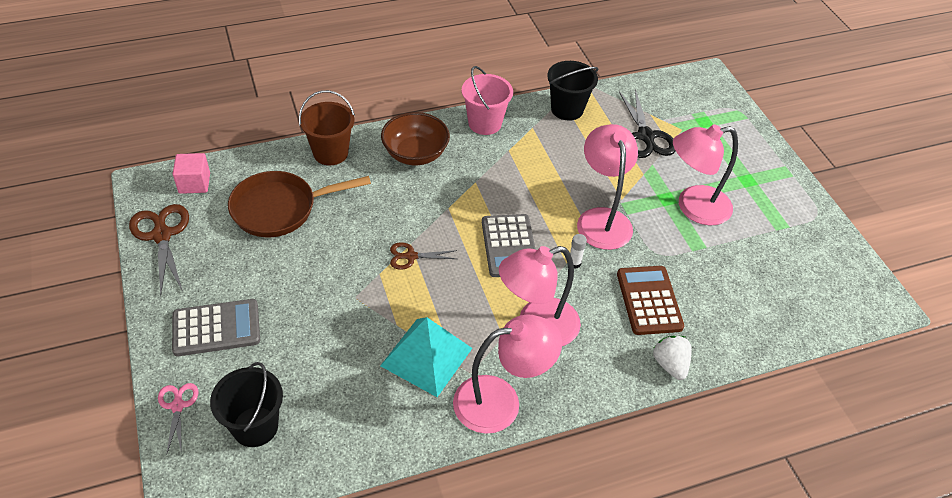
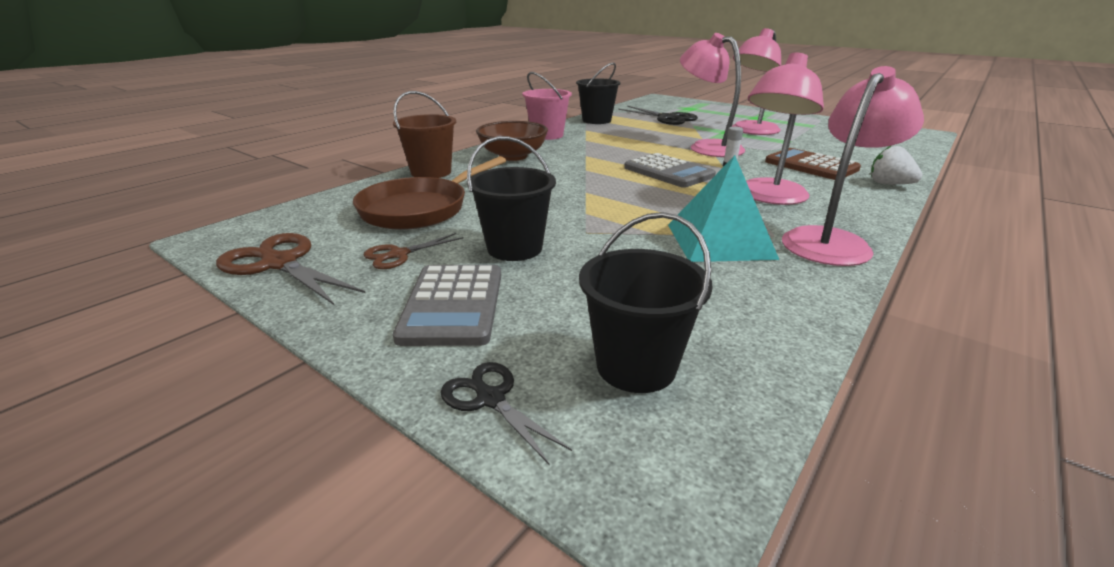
camera: 30 degrees left, 20 degrees down
pink scissors [158,383,198,455] -> black scissors [440,362,572,465]
grey calculator [172,299,260,356] -> grey calculator turned 135 degrees clockwise [393,265,501,346]
pink cube [173,153,210,194] -> none
brown scissors [390,242,457,270] -> brown scissors moved to [363,233,464,269]
none -> black bucket [467,136,556,261]

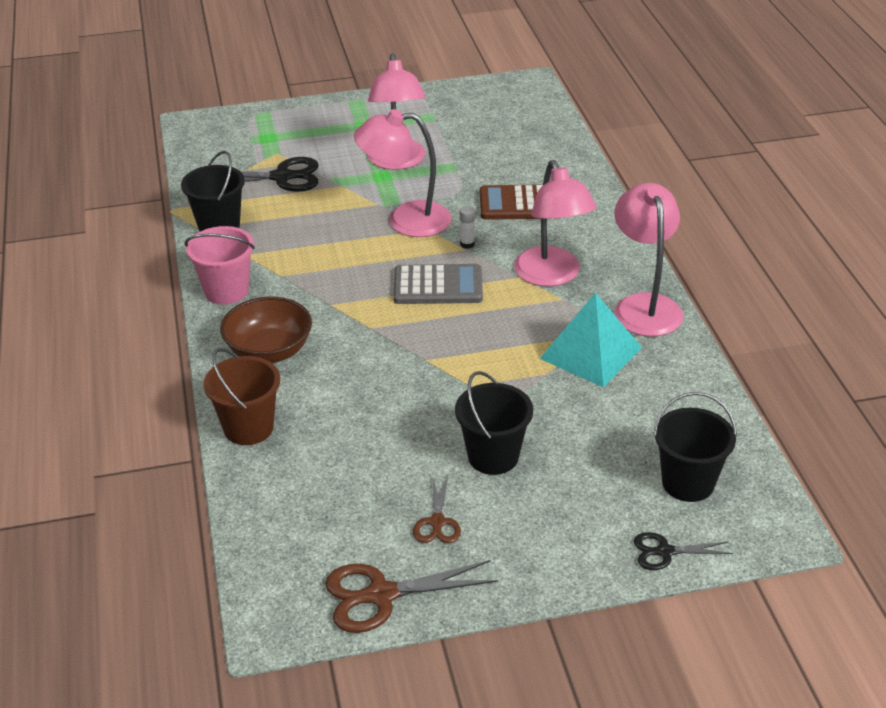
camera: 50 degrees left, 10 degrees up
brown pan [353,156,506,230] -> none
grey calculator [393,265,501,346] -> none
white strawberry [871,146,922,184] -> none

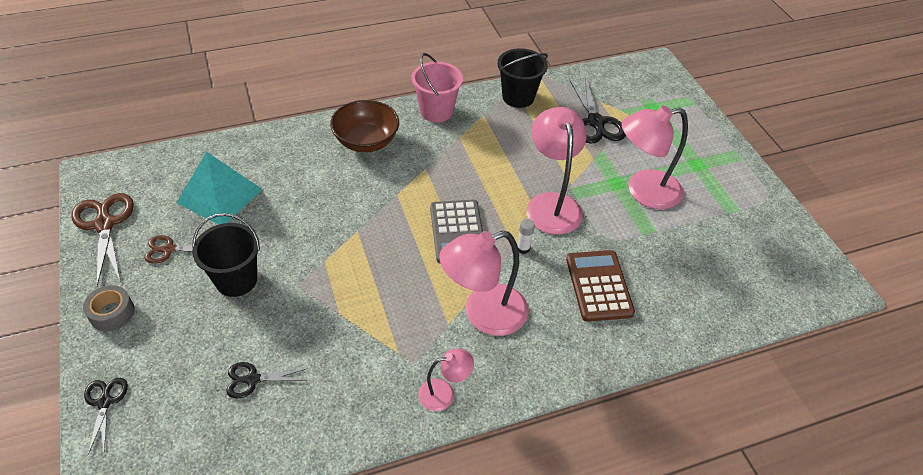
camera: 80 degrees right, 10 degrees up
brown bucket [204,348,280,445] -> none
turquoise pyramid [539,293,642,387] -> turquoise pyramid moved to [177,151,263,225]
pink lamp [614,183,684,337] -> pink lamp [418,349,474,411], size x0.52
black bucket [653,392,737,502] -> none
none -> grey tape [83,285,135,331]
none -> black scissors [226,362,308,398]

